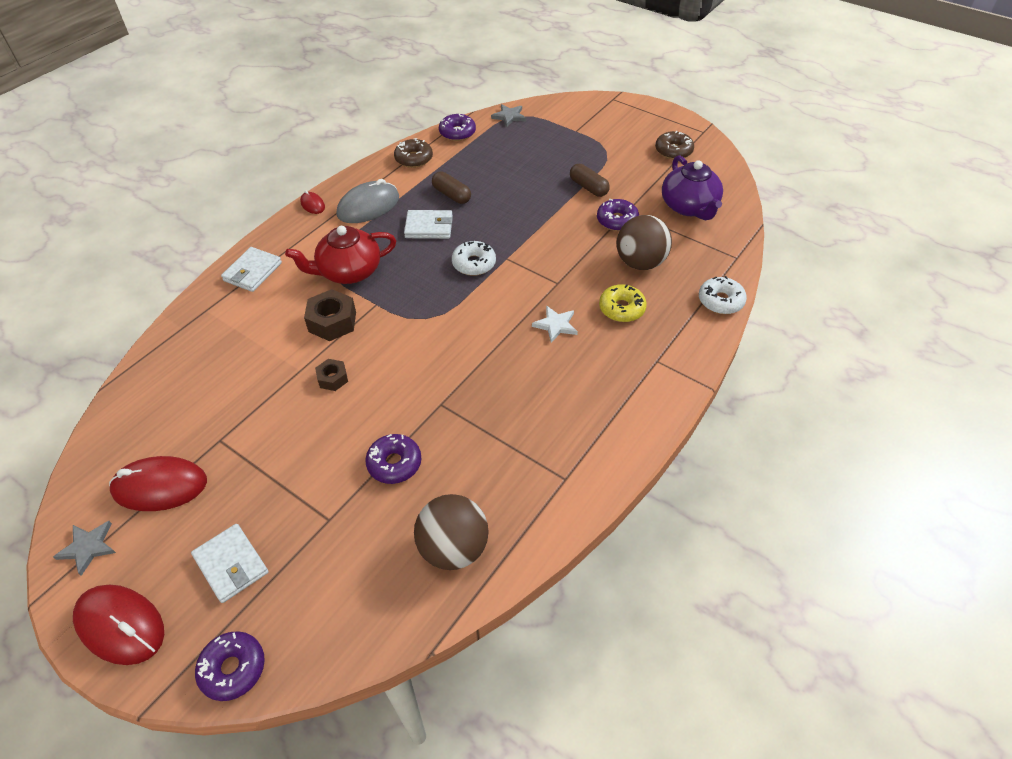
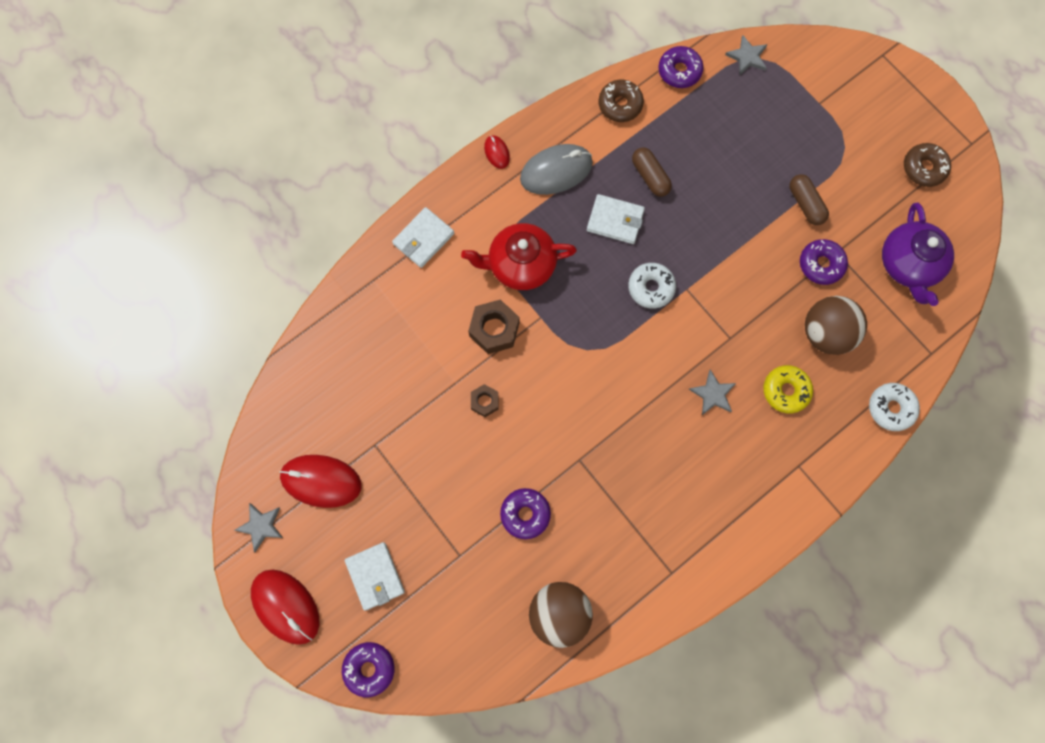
camera: 15 degrees right, 25 degrees up
white star [532,306,578,343] -> grey star [689,369,736,415]

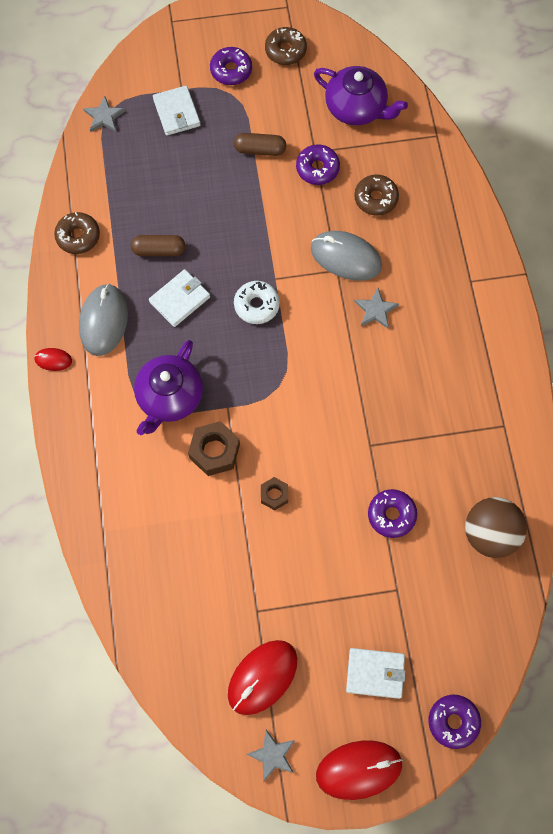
camera: 60 degrees left, 5 degrees down
white wallet [392,207,454,268] -> white wallet moved to [153,86,201,136]
red teapot [461,223,577,290] -> purple teapot [134,340,203,435]
purple donut [658,46,703,88] -> purple donut moved to [210,47,252,85]
yellow donut [763,365,813,413] -> none
brown ball [805,296,867,355] -> brown donut [354,174,399,216]
white donut [869,383,920,431] -> none
none -> grey mouse [311,231,382,281]

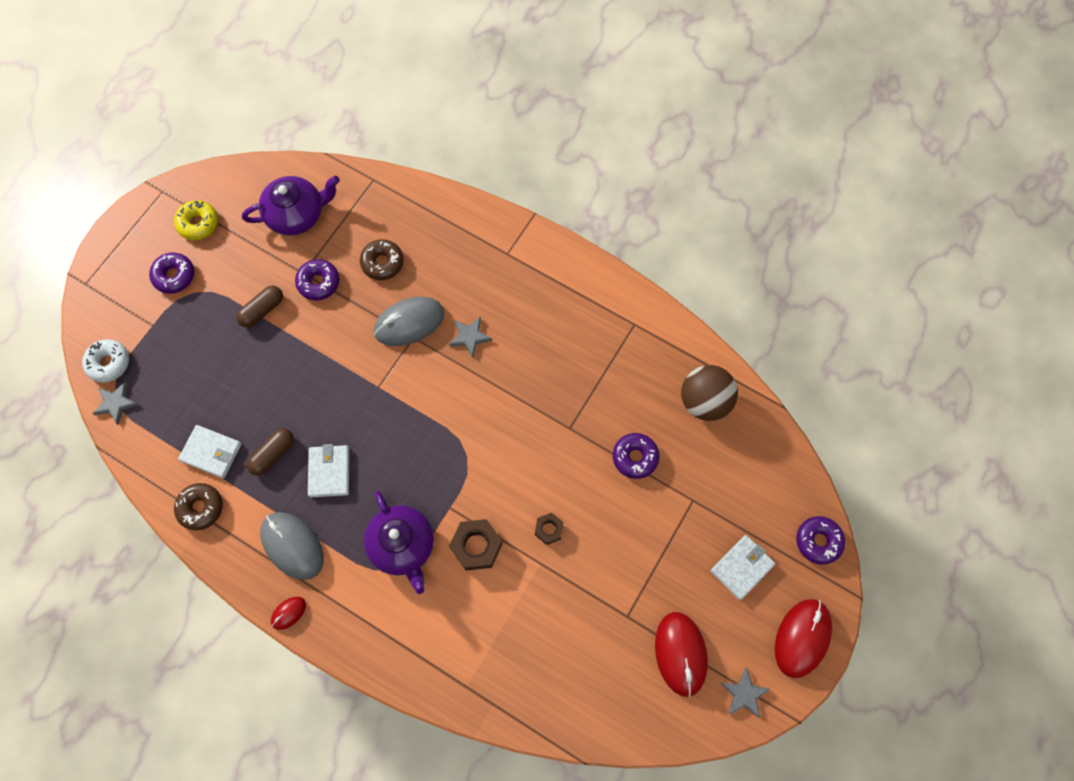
camera: 50 degrees left, 0 degrees up
white wallet [153,86,201,136] -> white wallet moved to [178,425,241,478]
white donut [234,281,280,324] -> white donut moved to [82,339,129,383]
brown donut [265,27,307,65] -> yellow donut [174,200,218,240]

